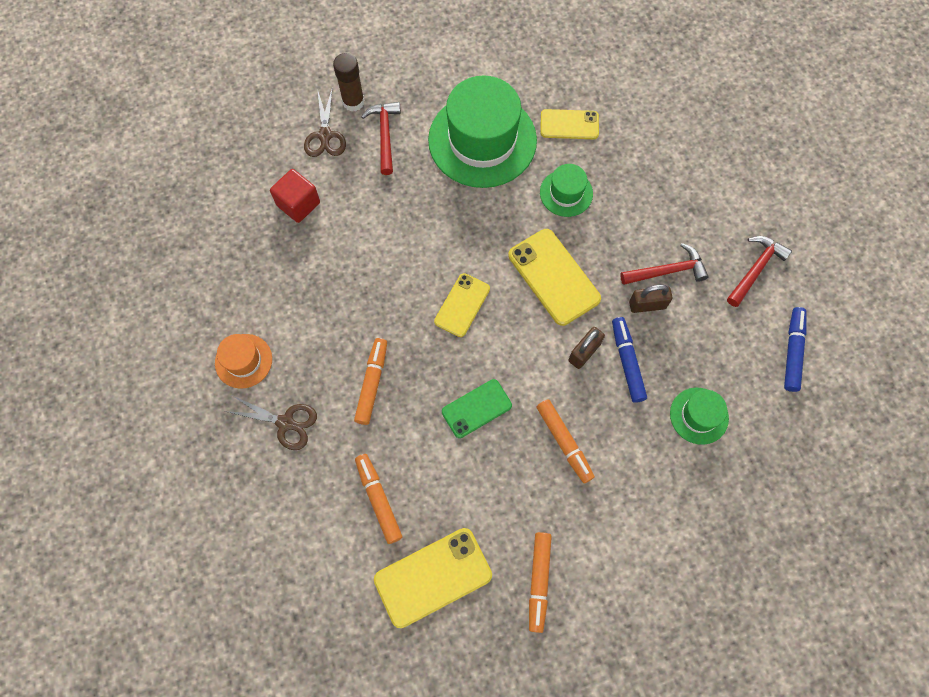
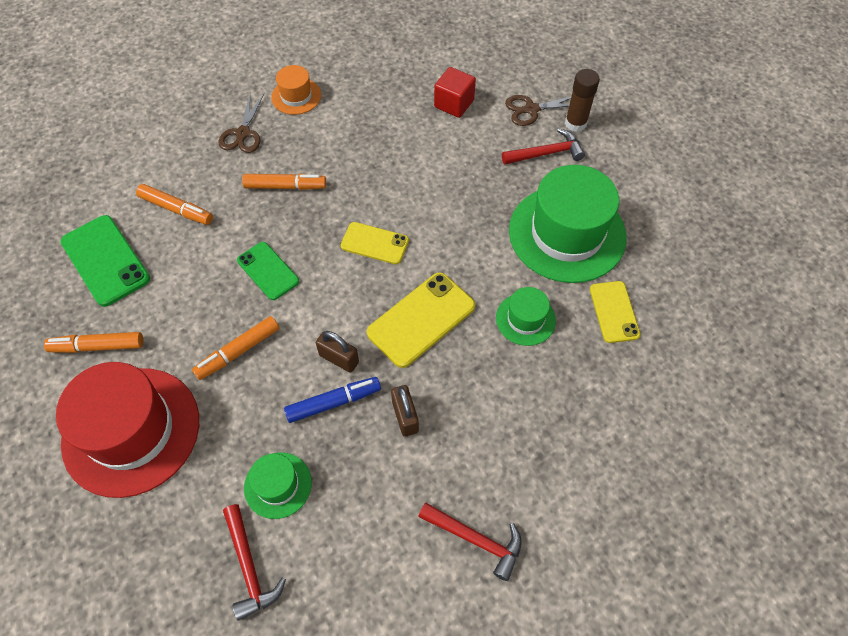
camera: 80 degrees right, 10 degrees down
orange marker [355,454,403,544] -> orange marker turned 60 degrees clockwise [136,184,213,225]
yellow phone [374,528,492,628] -> green phone [60,215,150,307]
red hammer [620,243,709,285] -> red hammer moved to [223,504,286,621]
blue marker [784,307,807,392] -> none
none -> red hat [56,362,199,498]

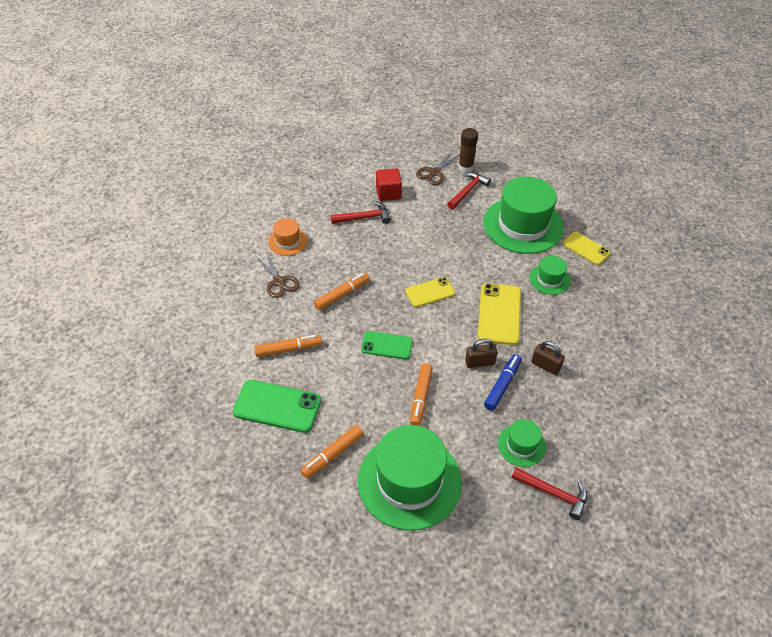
camera: 40 degrees left, 10 degrees down
red hat [56,362,199,498] -> green hat [358,425,462,531]
red hammer [418,503,521,581] -> red hammer moved to [331,201,391,224]

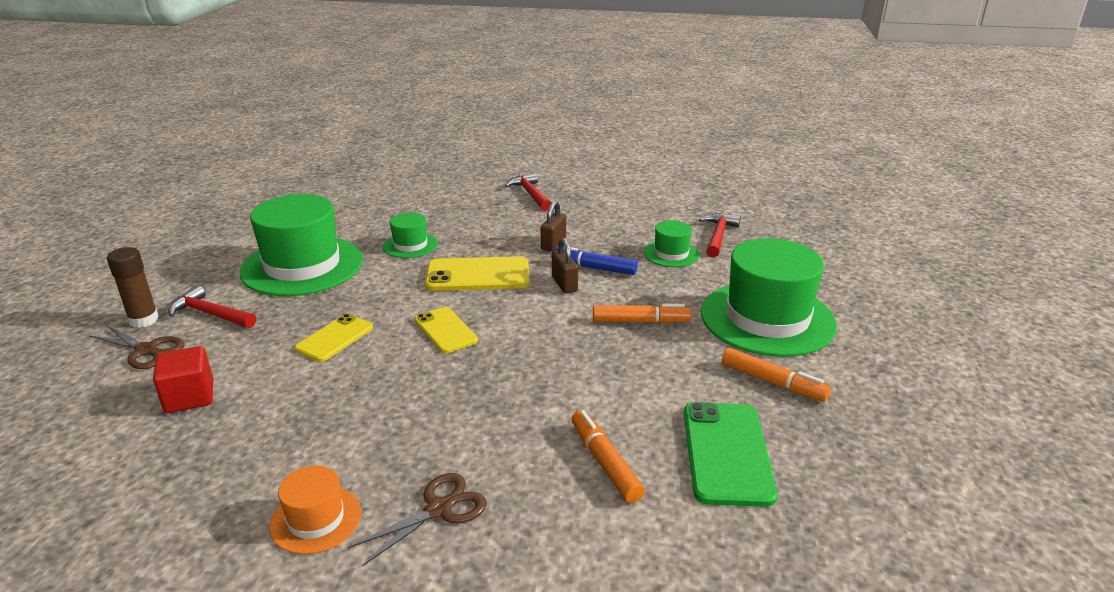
camera: 100 degrees left, 20 degrees down
orange marker [314,273,370,310] -> none
red hammer [331,201,391,224] -> red hammer moved to [505,173,551,211]
green phone [361,331,413,359] -> none
yellow phone [563,232,610,265] -> yellow phone moved to [295,314,373,362]

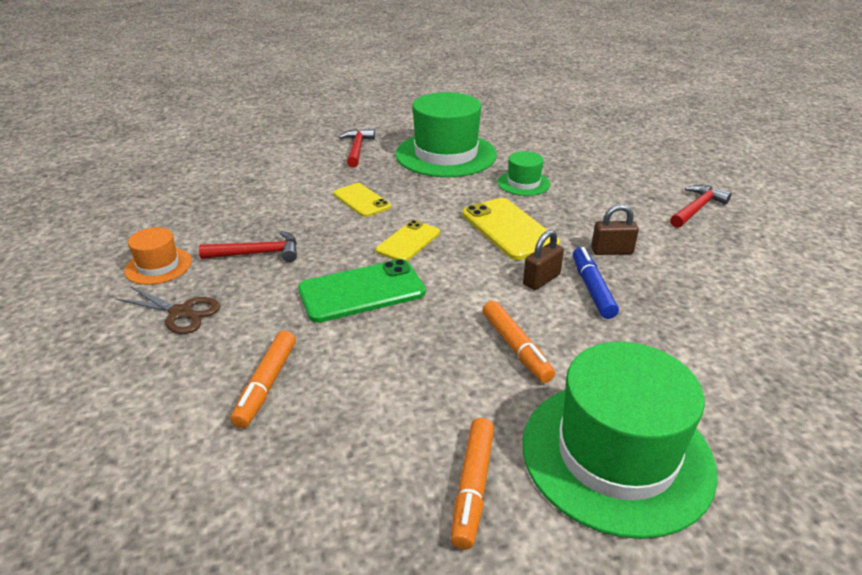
camera: 65 degrees right, 5 degrees up
brown scissors [89,325,184,369] -> none
brown glue stick [107,247,159,328] -> none
red cube [153,346,213,413] -> none
yellow phone [295,314,373,362] -> yellow phone turned 45 degrees clockwise [333,183,391,217]
orange marker [571,410,645,503] -> orange marker turned 150 degrees clockwise [230,331,296,428]
green hat [644,221,699,267] -> none
green phone [684,402,778,507] -> green phone moved to [298,259,426,323]
red hammer [699,213,740,257] -> red hammer moved to [199,231,297,262]

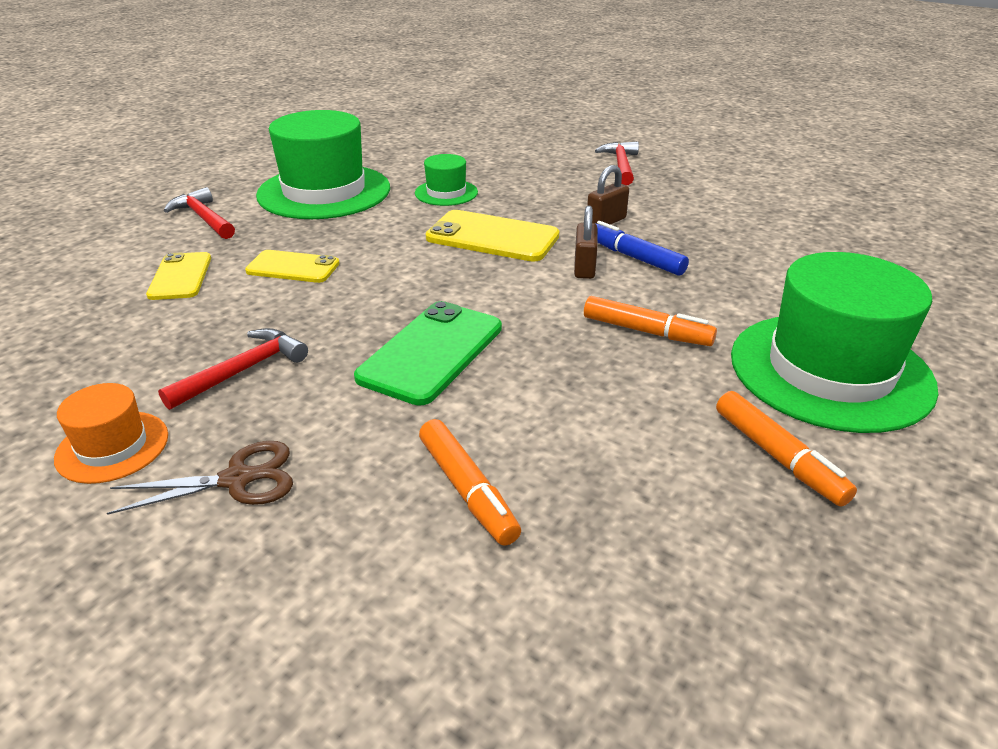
camera: 40 degrees left, 0 degrees up
yellow phone [376,220,440,261] -> yellow phone moved to [146,252,211,300]

